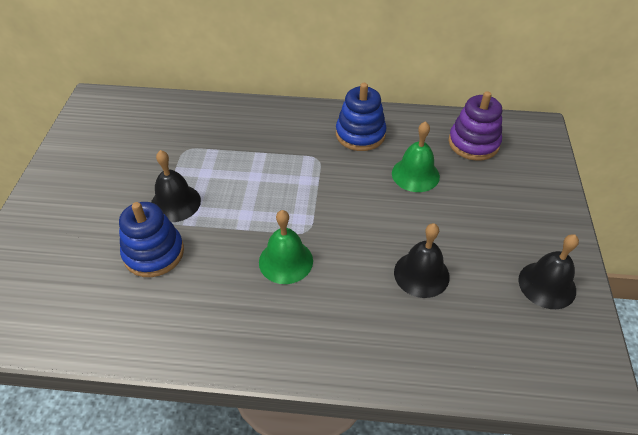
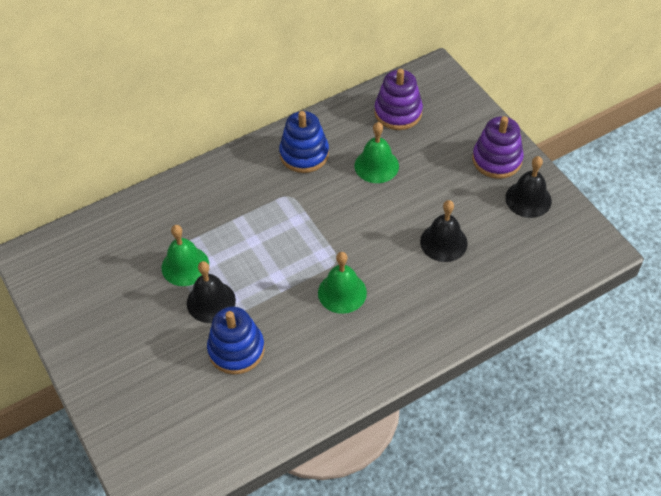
camera: 35 degrees left, 5 degrees up
none -> green bell [162,225,209,286]
none -> purple stacking toy [472,116,524,179]

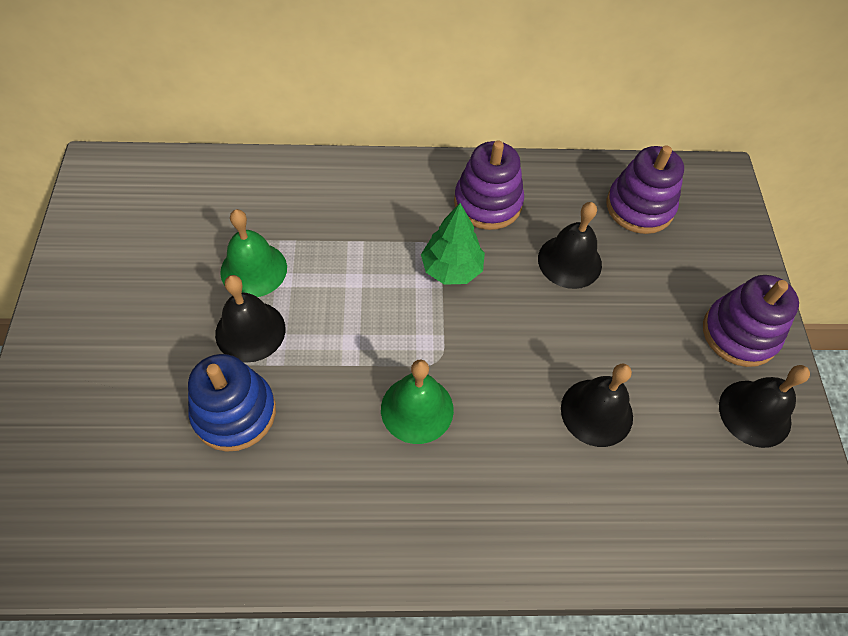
camera: 25 degrees right, 5 degrees up
blue stacking toy [279,111,329,173] -> purple stacking toy [454,140,524,230]
green bell [355,122,399,183] -> black bell [538,202,602,289]
none -> green tree [421,203,485,285]

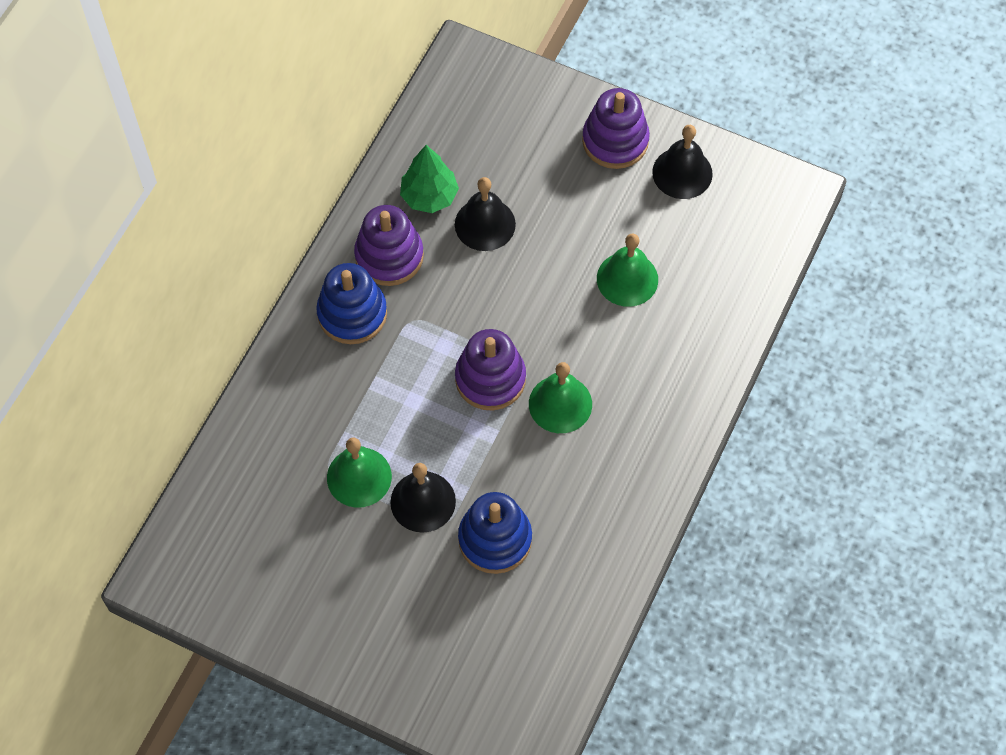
camera: 60 degrees left, 5 degrees up
green tree [421,203,485,285] -> green tree moved to [400,145,459,213]
black bell [561,364,633,447] -> green bell [597,234,658,307]
purple stacking toy [607,145,684,234] -> purple stacking toy moved to [455,329,526,410]
none -> blue stacking toy [316,263,387,344]

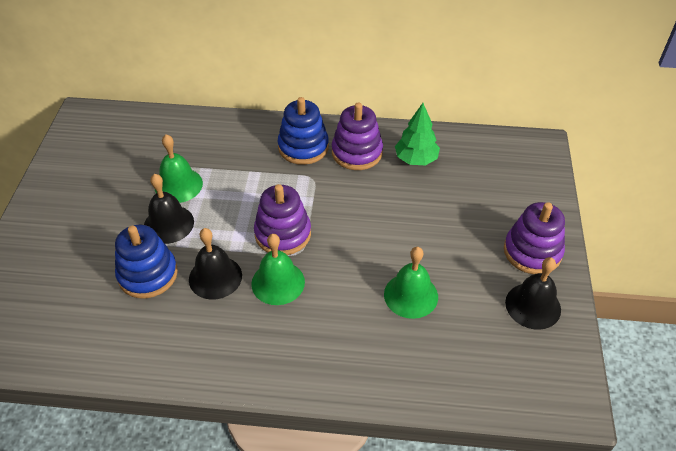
camera: 70 degrees right, 15 degrees down
black bell [455,177,516,251] -> black bell moved to [189,228,242,300]

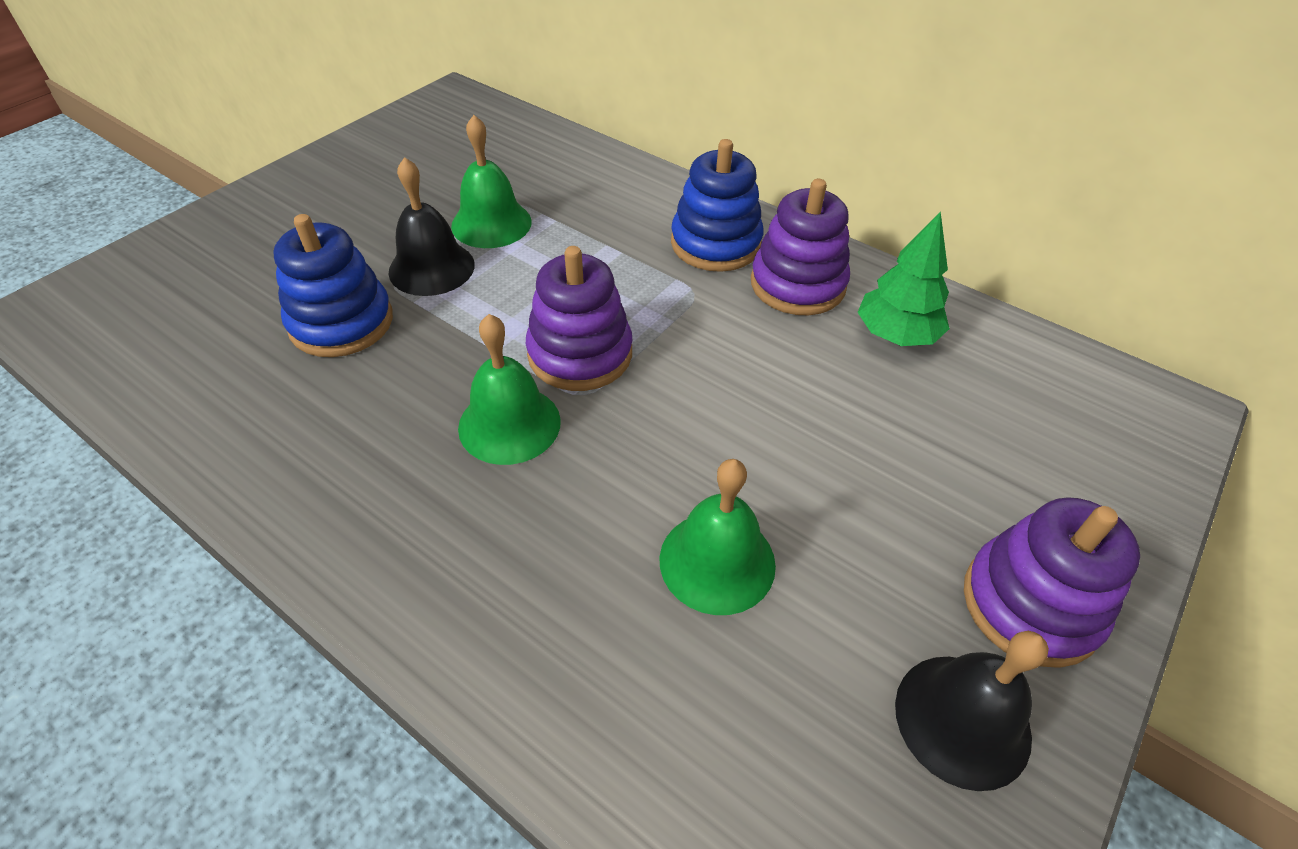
camera: 30 degrees right, 0 degrees up
black bell [189,228,242,300] -> none

